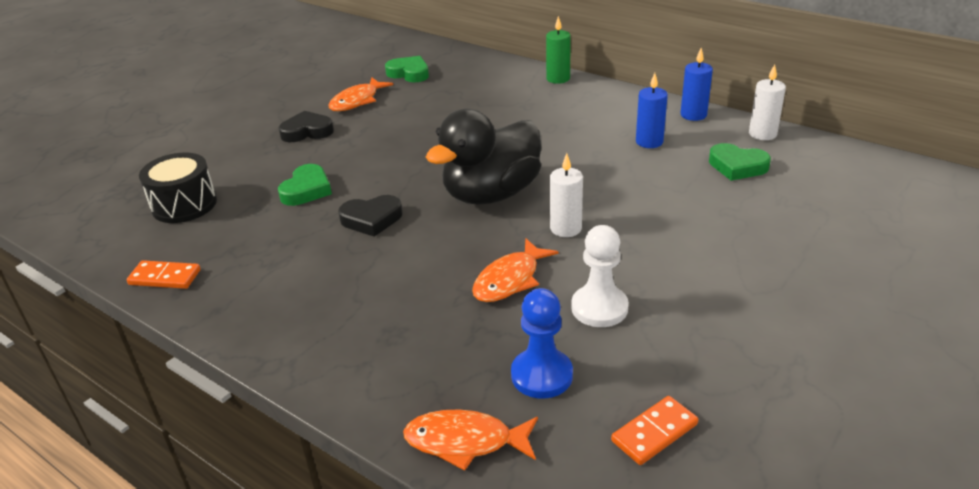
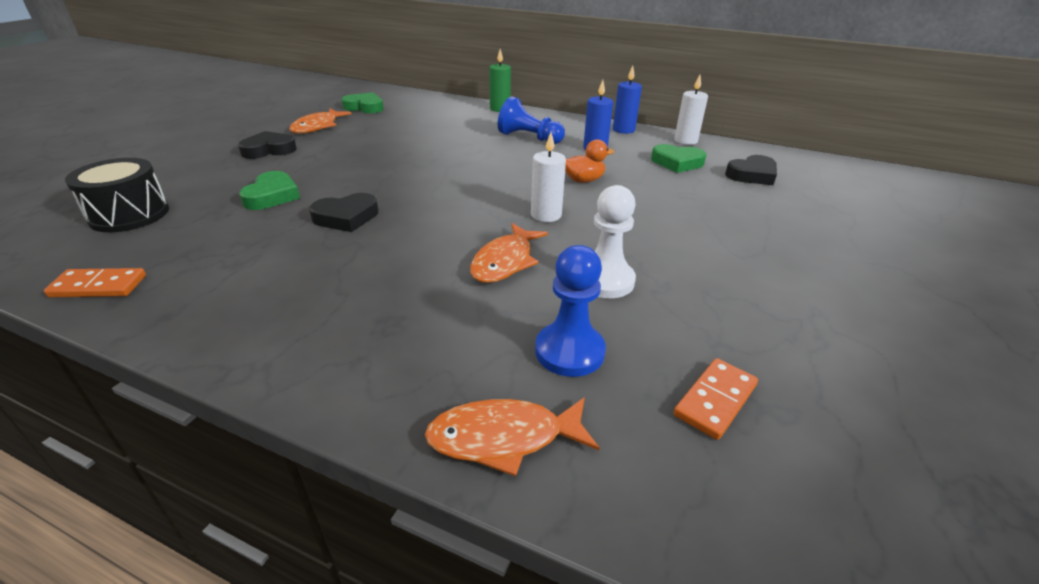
camera: 15 degrees left, 0 degrees up
black duck [426,109,542,205] -> none
none -> blue pawn [498,96,565,144]
none -> orange duck [565,139,614,183]
none -> black heart [725,155,777,185]

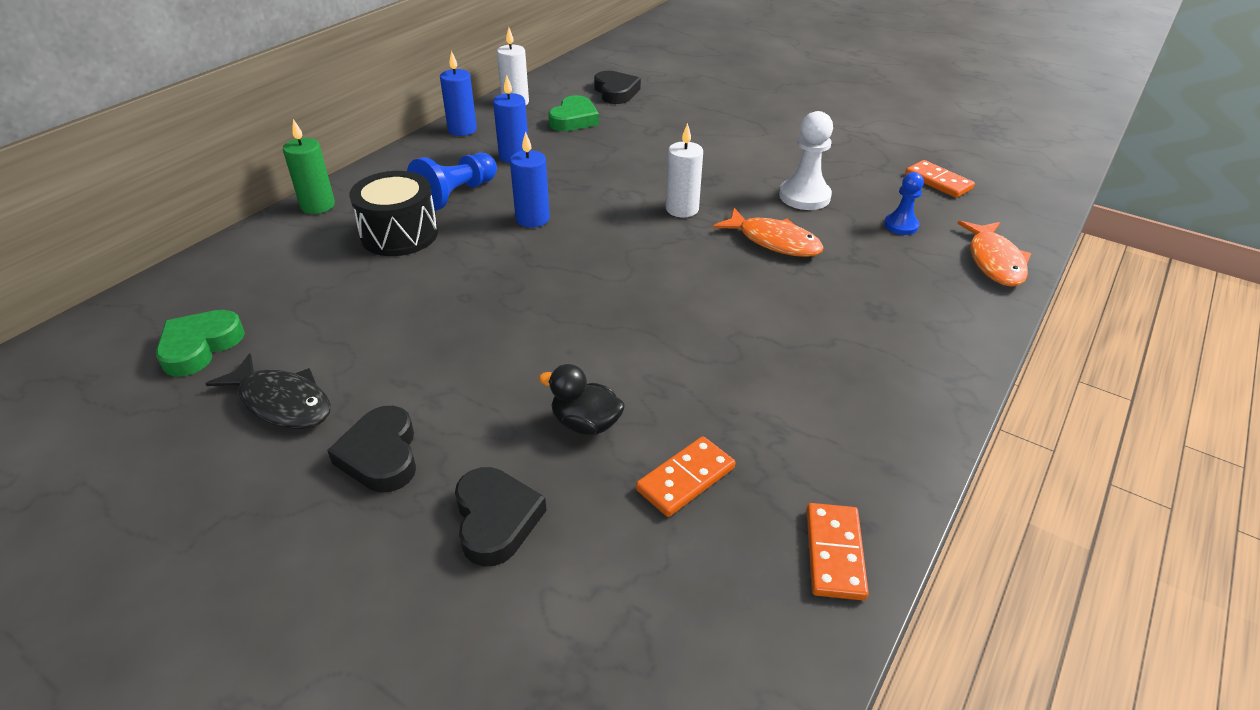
camera: 80 degrees left, 5 degrees up
black drum [65,158,169,232] -> black drum moved to [349,171,438,256]
green heart [239,171,300,210] -> black duck [539,364,625,435]
orange fish [289,109,352,134] -> black fish [205,353,331,429]
black heart [309,193,378,232] -> black heart moved to [455,467,547,566]
blue pawn [535,245,606,377] -> blue pawn [884,172,924,235], size x0.63
orange duck [565,139,614,183] -> none
none -> blue candle [510,131,550,228]
none -> orange domino [636,436,735,517]

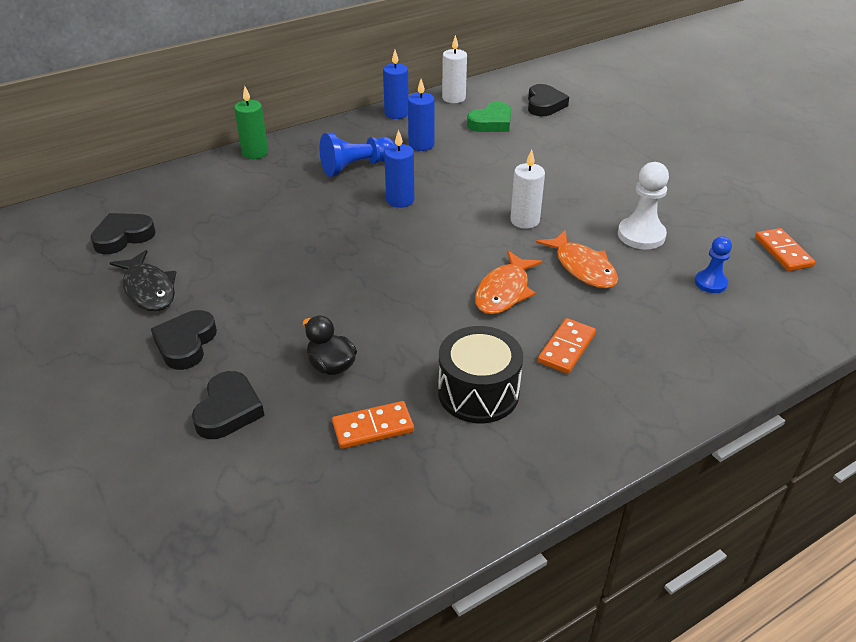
camera: 25 degrees right, 0 degrees up
green heart [156,310,245,377] -> black heart [90,213,156,254]
black drum [349,171,438,256] -> black drum moved to [438,326,523,423]
orange domino [806,503,869,600] -> orange domino moved to [538,318,596,374]
orange fish [957,221,1031,287] -> orange fish moved to [475,251,543,314]

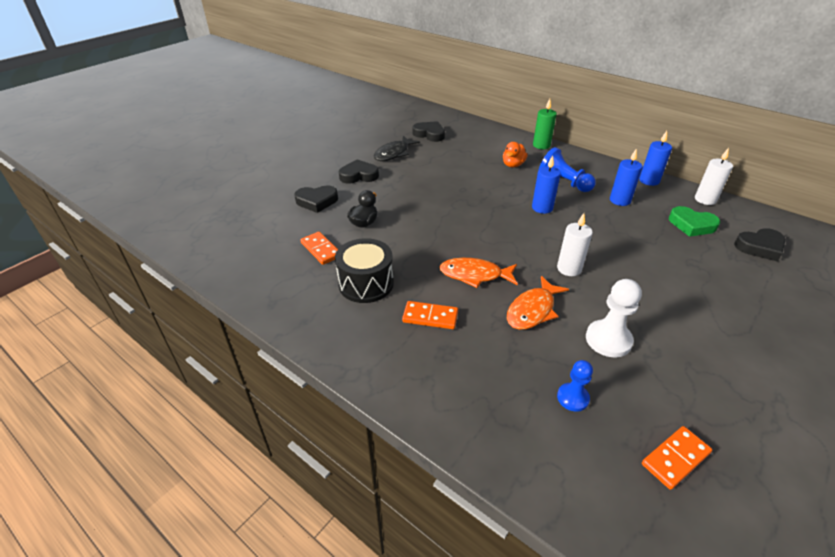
camera: 70 degrees right, 0 degrees up
none -> orange duck [503,142,528,167]

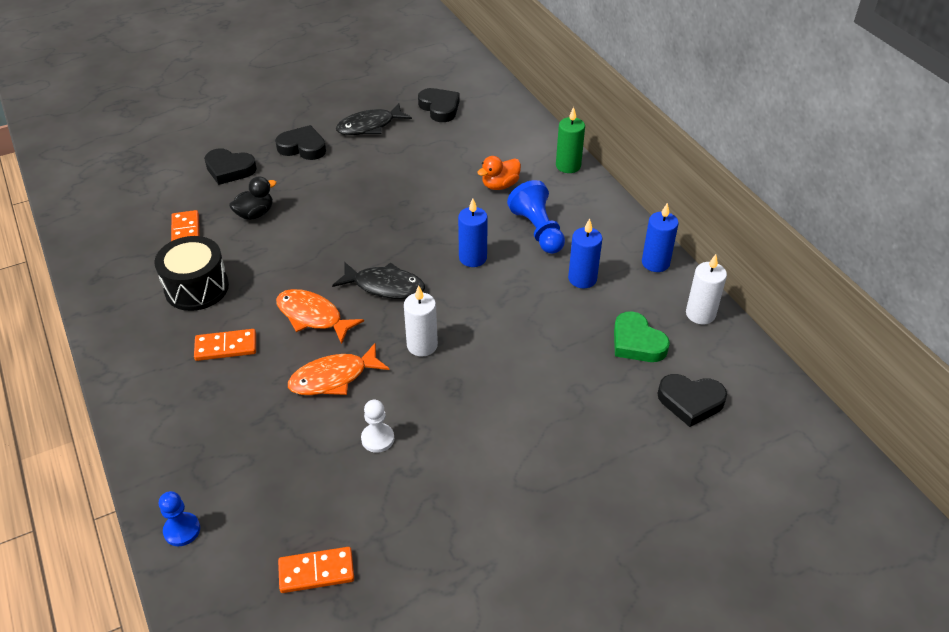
camera: 25 degrees right, 5 degrees up
orange domino [402,301,458,329] -> orange domino turned 45 degrees counterclockwise [194,329,256,361]
blue pawn [557,360,593,412] -> blue pawn moved to [159,491,200,546]
white pawn [586,279,642,357] -> white pawn [361,400,394,453], size x0.63
none -> black fish [332,262,425,299]

